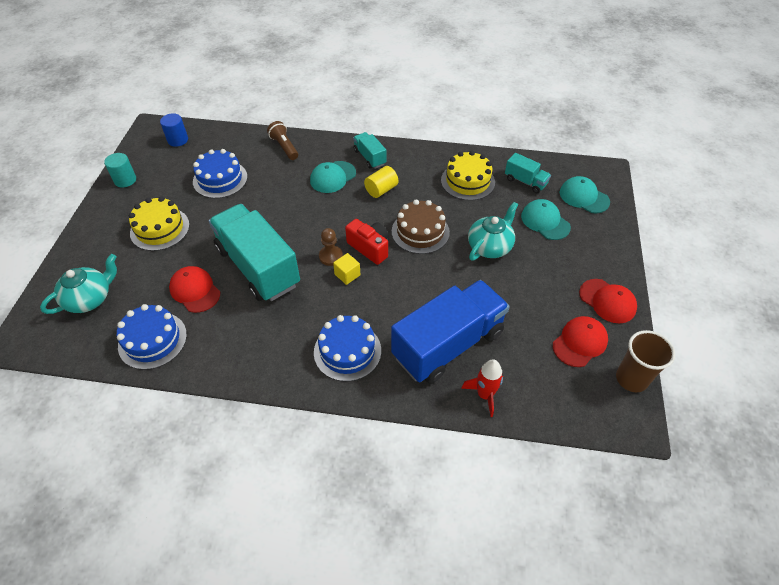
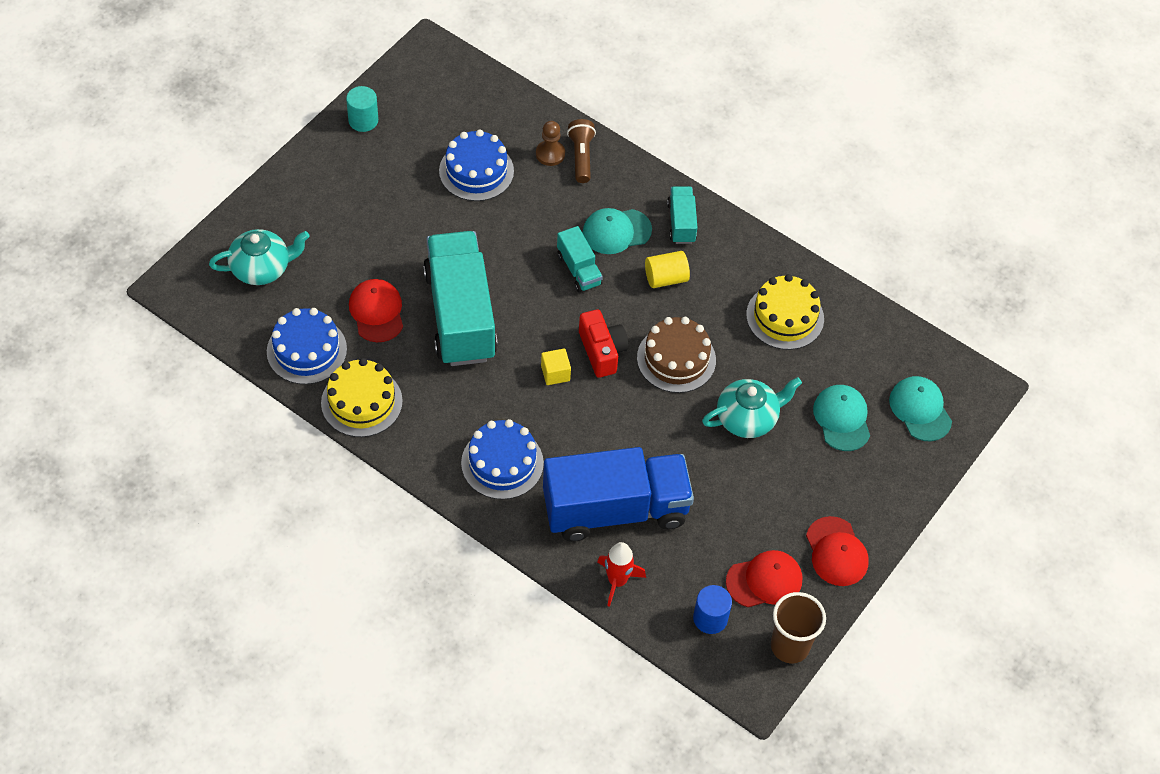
camera: 25 degrees right, 5 degrees up
yellow cake [129,196,190,251] -> yellow cake moved to [321,358,403,437]
blue cylinder [160,113,188,147] -> blue cylinder moved to [693,585,732,634]
brown pawn [319,228,343,266] -> brown pawn moved to [536,121,565,166]
turquoise truck [505,153,551,193] -> turquoise truck moved to [557,226,603,292]

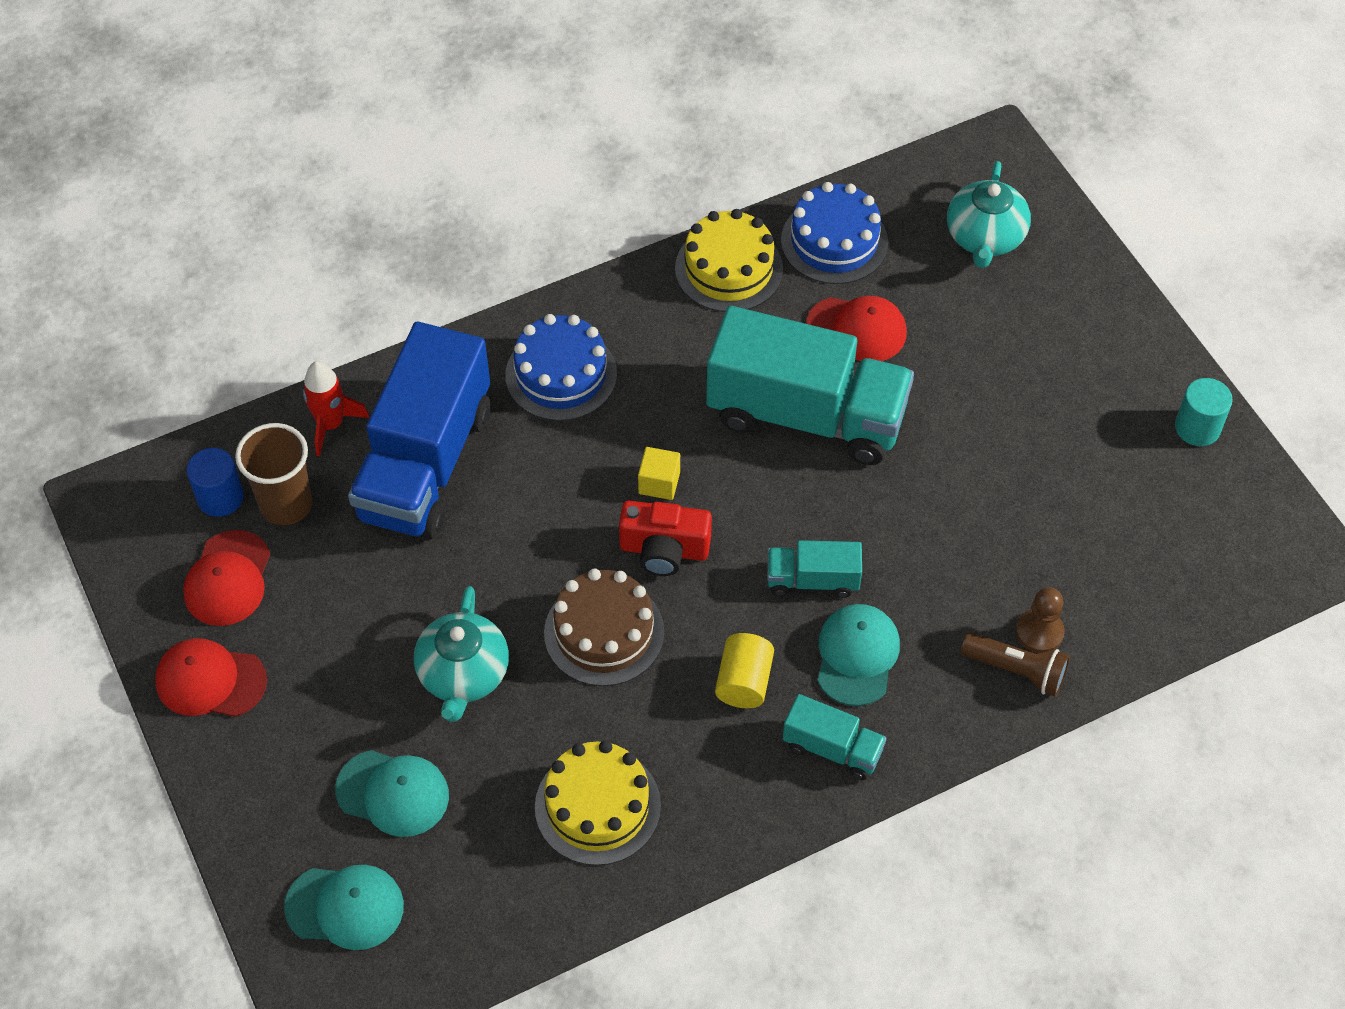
camera: 120 degrees right, 0 degrees up
blue cake [439,129,514,201] -> none
brown cup [771,592,826,663] -> brown cup moved to [235,423,313,525]

